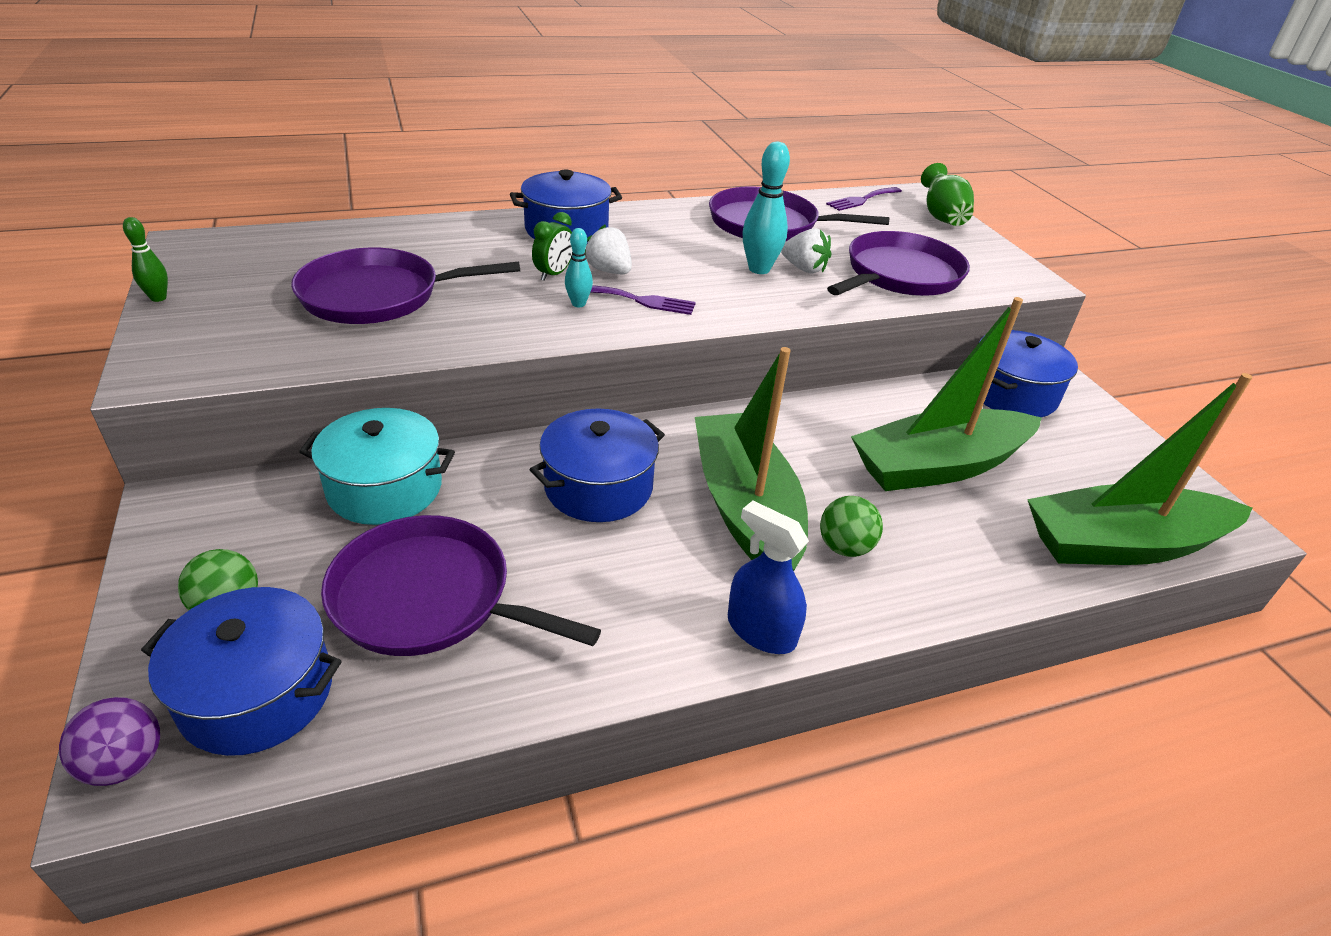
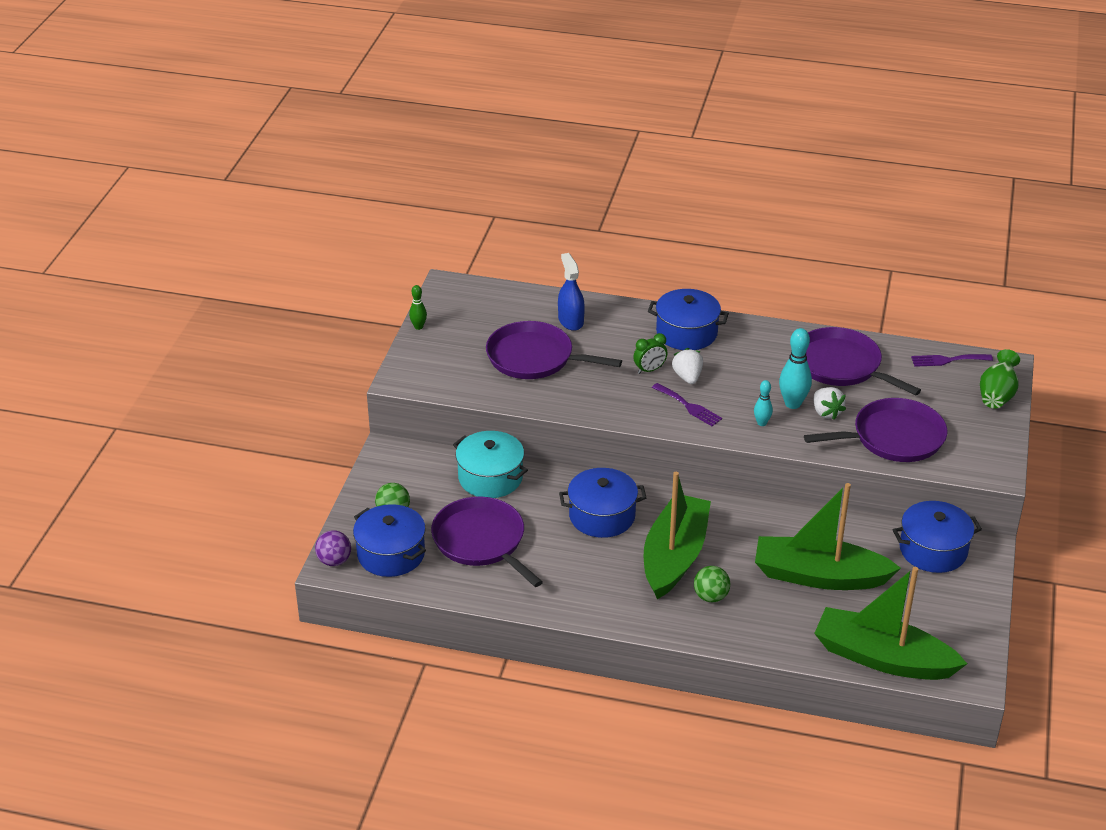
camera: 35 degrees right, 0 degrees up
turquoise bowling pin [565,228,593,307] -> turquoise bowling pin moved to [754,380,773,426]
blue spray bottle [728,501,809,654] -> blue spray bottle moved to [558,253,585,331]

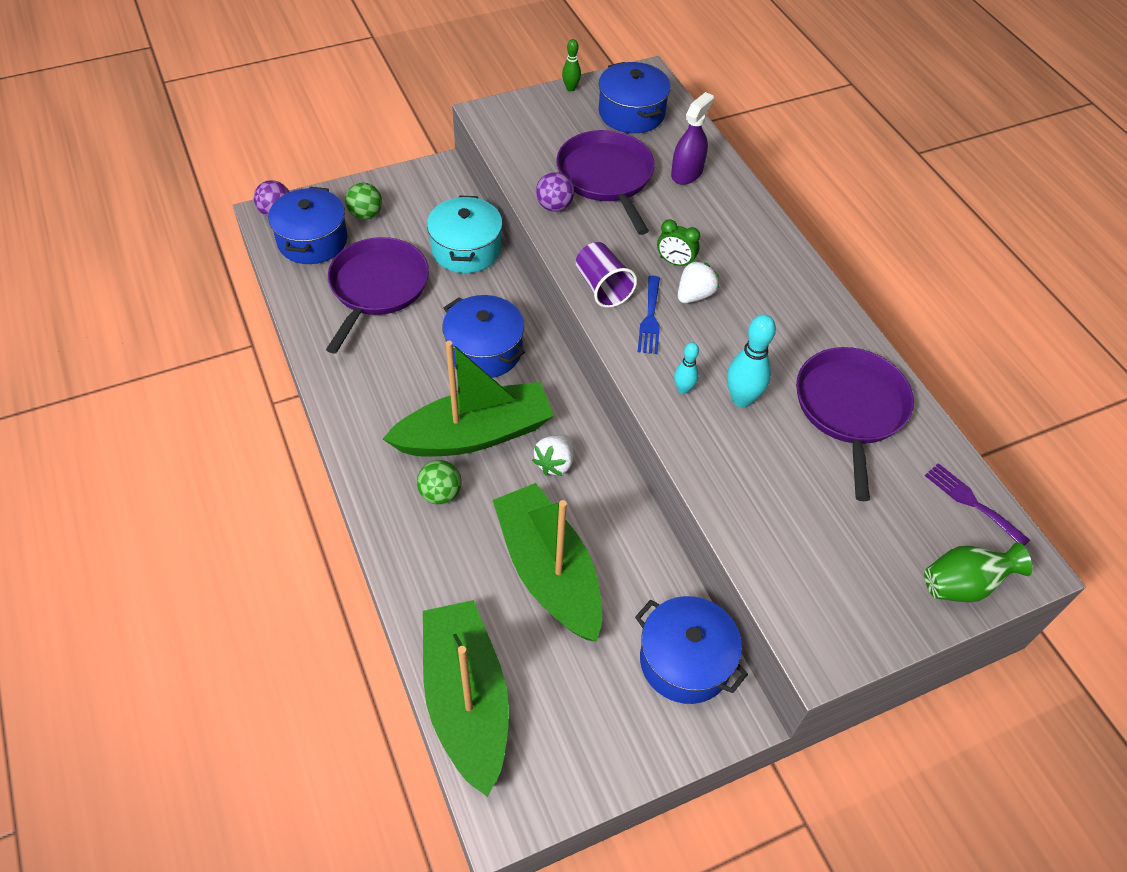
camera: 50 degrees right, 15 degrees up
blue spray bottle [558,253,585,331] -> purple spray bottle [671,92,714,185]
blue pot [648,289,729,350] -> blue pot moved to [599,62,671,133]
purple fork [652,383,722,426] -> blue fork [638,276,660,354]
purple pan [804,398,948,462] -> none
white strawberry [814,387,846,420] -> white strawberry moved to [532,435,574,476]
none -> purple ball [536,172,574,212]
none -> purple cup [576,242,637,308]

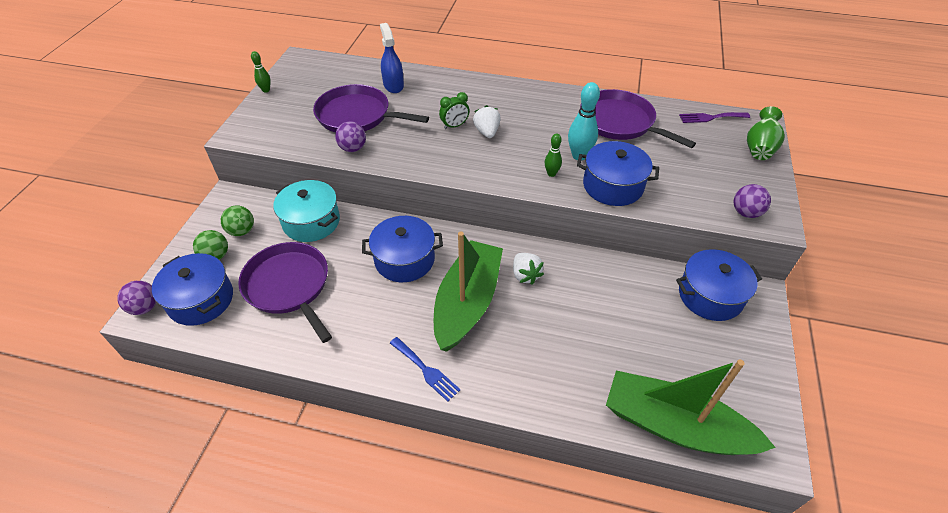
camera: 50 degrees left, 5 degrees down
green ball [417,460,461,504] -> green ball moved to [221,205,254,236]
green boat [493,483,602,642] -> none
purple cup [576,242,637,308] -> none
blue pot [599,62,671,133] -> blue pot moved to [577,141,659,206]
blue fork [638,276,660,354] -> blue fork moved to [390,337,460,402]
purple spray bottle [671,92,714,185] -> blue spray bottle [380,23,404,93]
turquoise bowling pin [674,342,699,394] -> green bowling pin [545,133,562,177]
none -> purple ball [734,184,771,218]

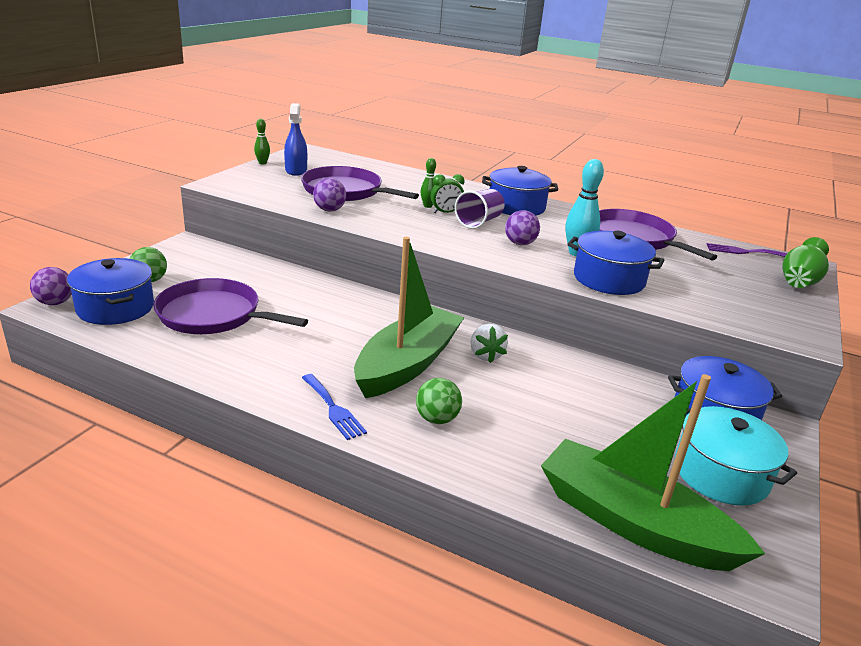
camera: 10 degrees right, 20 degrees down
green ball [221,205,254,236] -> green ball moved to [416,378,462,424]
purple pan [238,242,332,343] -> purple pan turned 45 degrees counterclockwise [153,278,308,334]
turquoise pot [273,180,340,242] -> turquoise pot moved to [675,406,797,506]
blue pot [362,216,443,282] -> blue pot moved to [482,166,558,216]
blue spray bottle [380,23,404,93] -> blue spray bottle moved to [284,103,307,176]
white strawberry [473,105,501,138] -> purple cup [455,189,505,229]
green bowling pin [545,133,562,177] -> green bowling pin moved to [420,158,436,208]
purple ball [734,184,771,218] -> purple ball moved to [505,210,540,245]

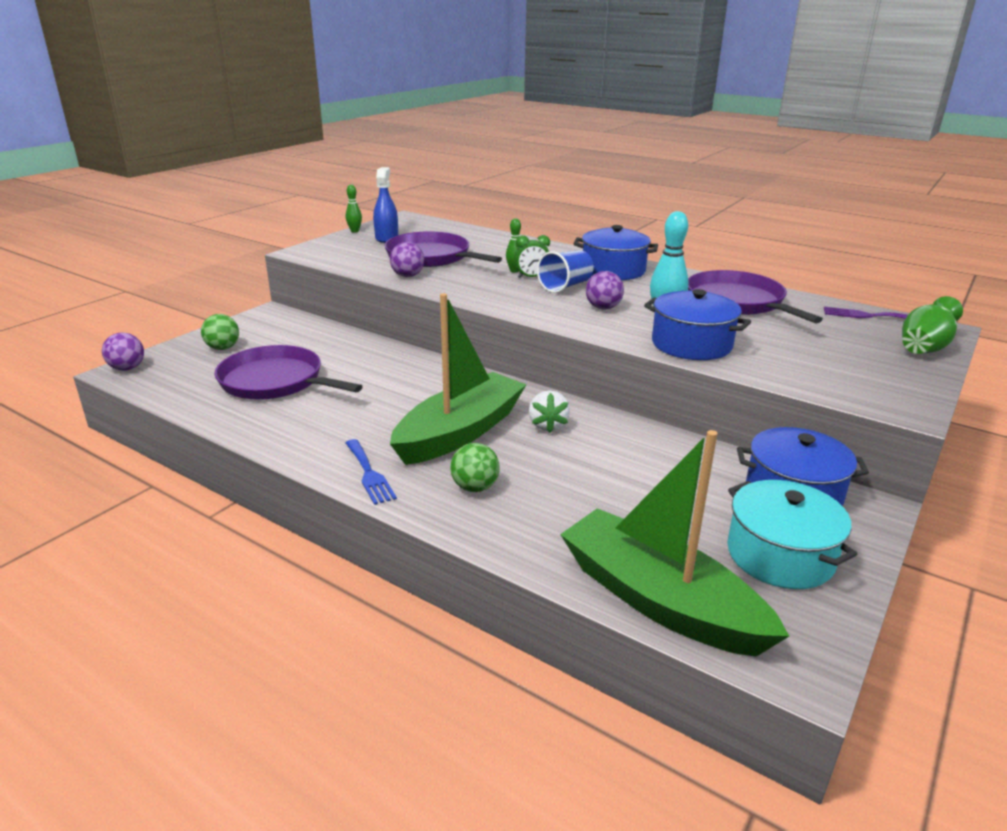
camera: 10 degrees right, 0 degrees up
blue pot [67,258,154,325] -> none
purple cup [455,189,505,229] -> blue cup [537,250,594,293]

